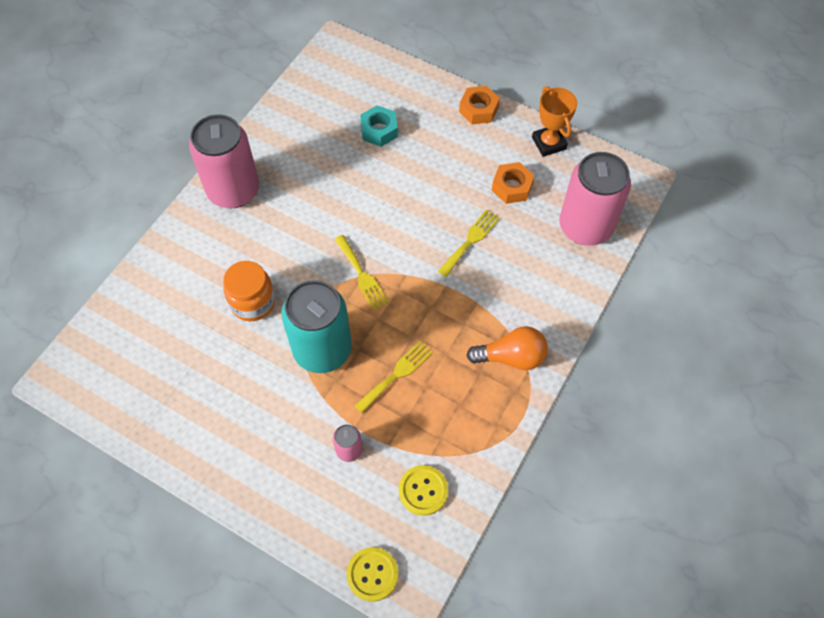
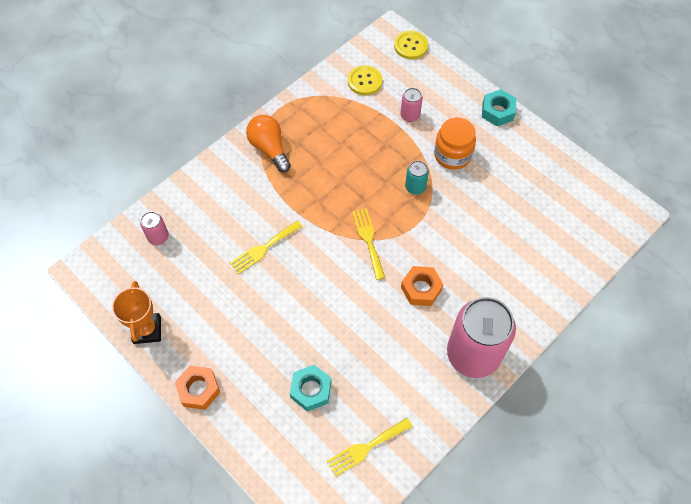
camera: 165 degrees left, 0 degrees up
orange jar [223,261,275,321] -> orange jar moved to [434,117,476,170]
turquoise can [282,280,352,373] -> turquoise can [405,161,429,195], size x0.43
yellow fork [354,341,433,413] -> yellow fork moved to [327,418,413,477]
orange light bulb [466,326,548,370] -> orange light bulb turned 45 degrees clockwise [246,115,291,172]
orange nut [492,162,534,204] -> orange nut moved to [401,266,444,306]
pink can [560,152,631,246] -> pink can [140,211,169,245], size x0.43
none -> turquoise nut [482,89,516,126]

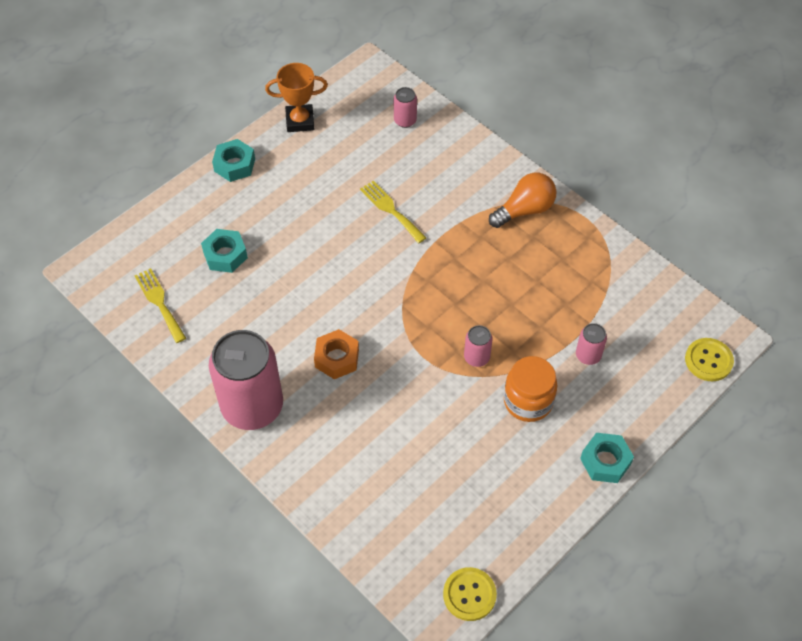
camera: 90 degrees right, 5 degrees down
orange nut [175,366,220,410] -> turquoise nut [212,139,255,182]
yellow button [348,65,382,95] -> yellow button moved to [443,567,497,621]
yellow fork [352,208,385,280] -> none
turquoise can [405,161,429,195] -> pink can [464,325,493,367]

